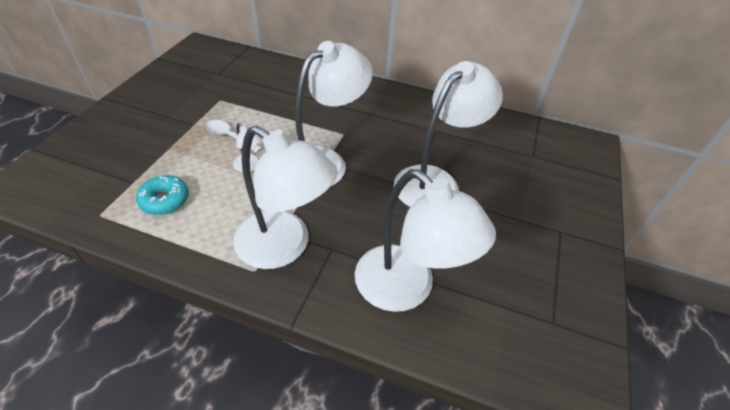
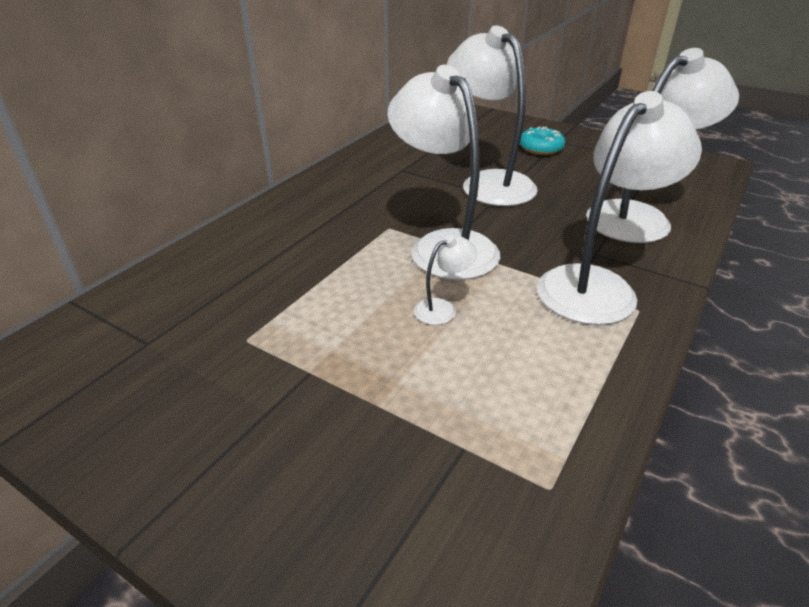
camera: 75 degrees left, 10 degrees down
turquoise donut [136,175,189,215] -> turquoise donut moved to [520,126,565,155]
white spoon [205,120,262,153] -> none

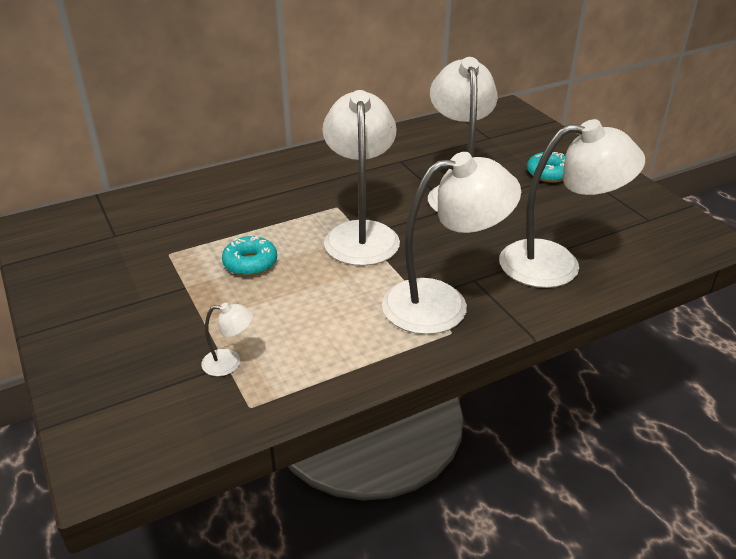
camera: 30 degrees right, 0 degrees up
white lamp [414,235,477,325] -> white lamp moved to [201,303,253,376]
none -> turquoise donut [222,236,277,276]

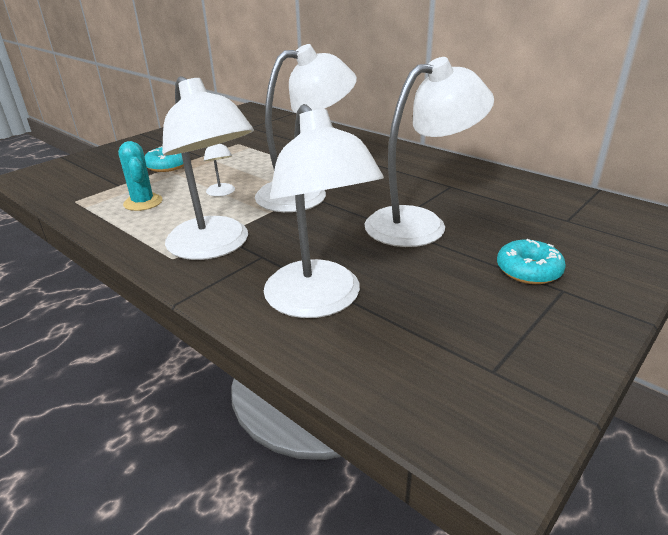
camera: 70 degrees right, 5 degrees down
white lamp [201,303,253,376] -> white lamp moved to [204,144,235,197]
turquoise donut [222,236,277,276] -> turquoise donut moved to [144,146,184,172]
none -> turquoise cactus [118,141,162,211]

